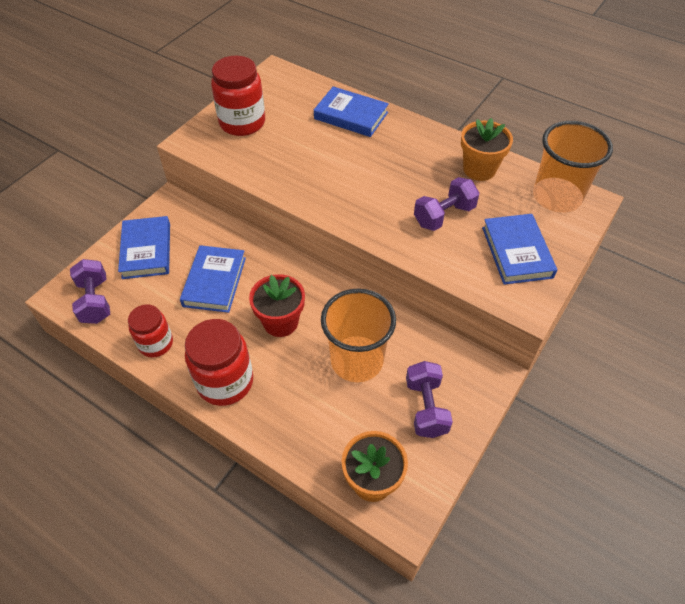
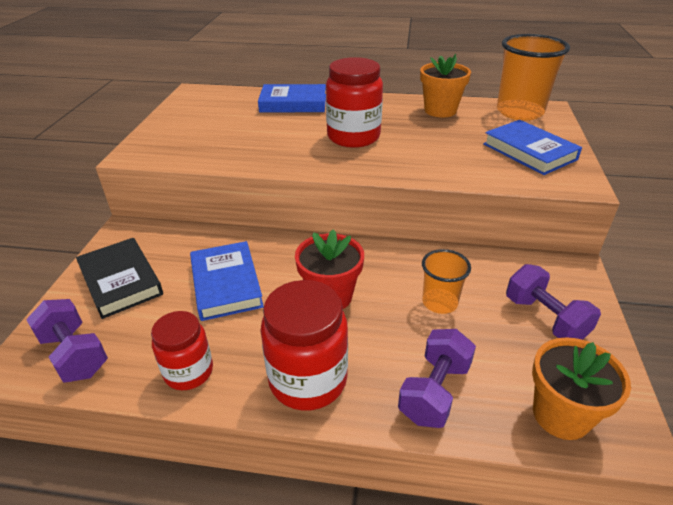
camera: 25 degrees left, 15 degrees down
blue book [118,216,170,279] -> black book [76,238,163,319]
red jar [211,56,265,136] -> red jar moved to [326,57,383,148]
orange cup [321,288,396,382] -> orange cup [422,249,471,314], size x0.56
purple dumbbell [414,177,480,231] -> purple dumbbell moved to [398,329,476,428]

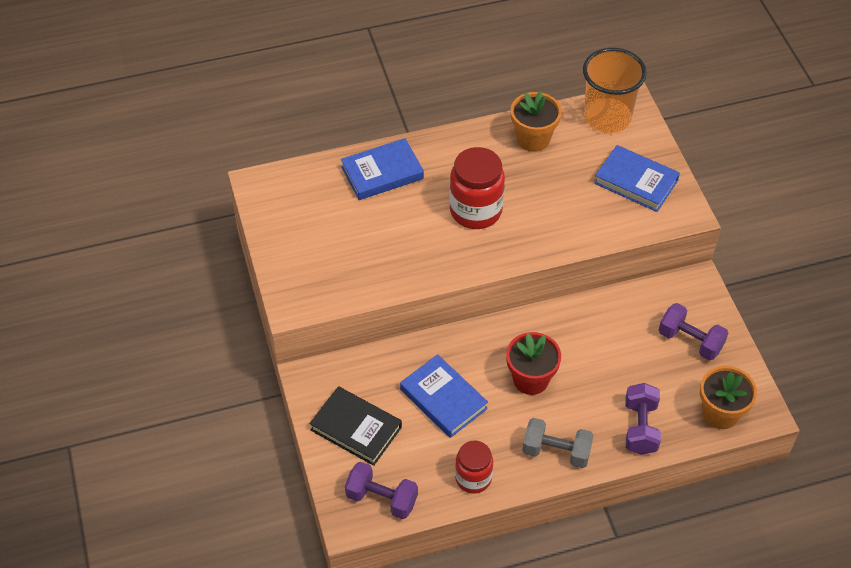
camera: 25 degrees left, 15 degrees up
red jar [260,280,348,411] -> grey dumbbell [522,418,594,468]
orange cup [422,249,471,314] -> none

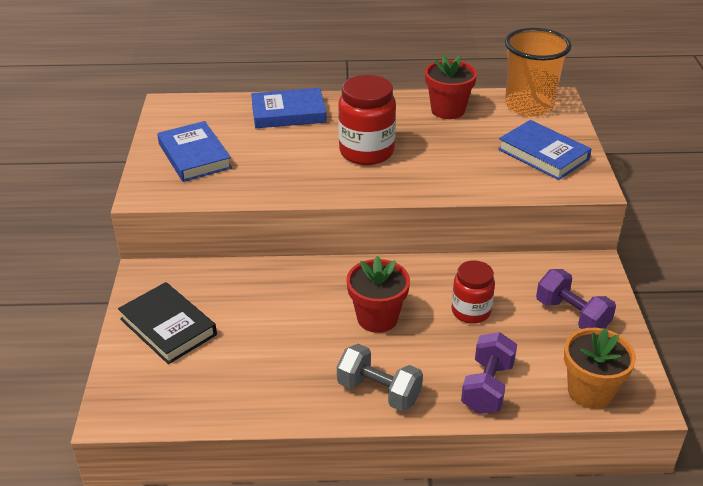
camera: 15 degrees right, 15 degrees down
purple dumbbell [345,462,418,519] -> none
blue book [400,354,488,438] -> blue book moved to [157,121,232,182]
red jar [455,441,493,494] -> red jar moved to [452,260,495,324]
orange flower pot [511,91,562,152] -> red flower pot [425,56,477,119]

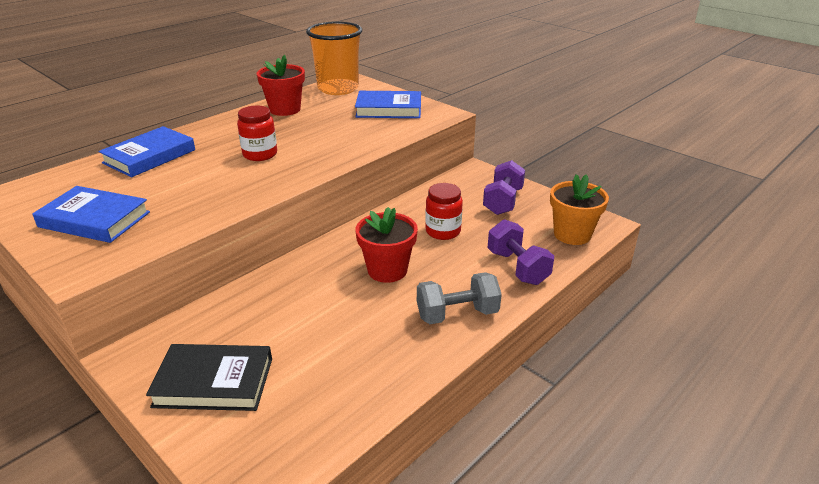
camera: 45 degrees left, 5 degrees down
red jar [338,75,396,165] -> red jar [237,106,277,161], size x0.64
purple dumbbell [536,269,616,329] -> purple dumbbell turned 75 degrees counterclockwise [483,160,525,215]

